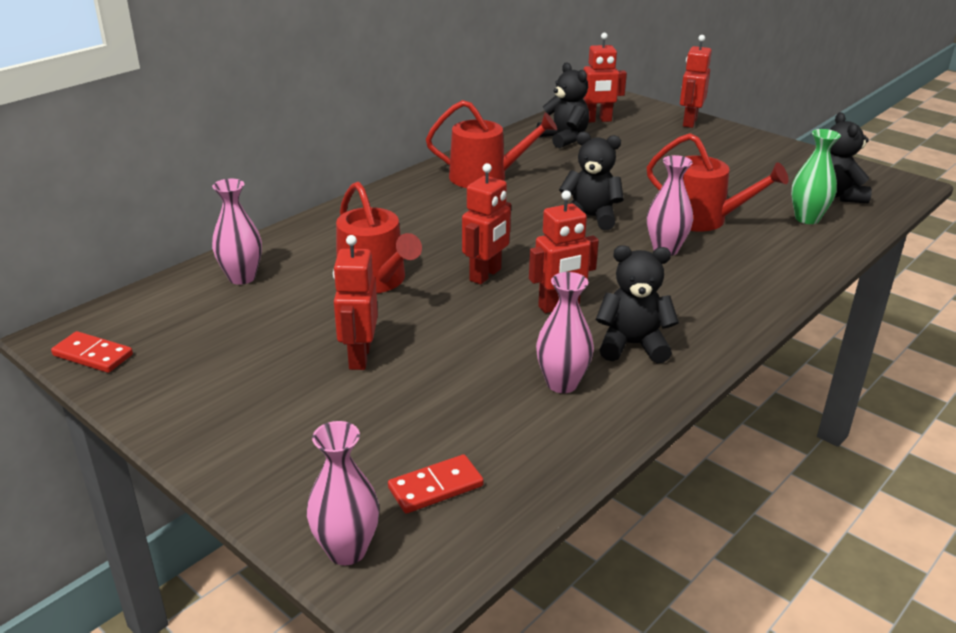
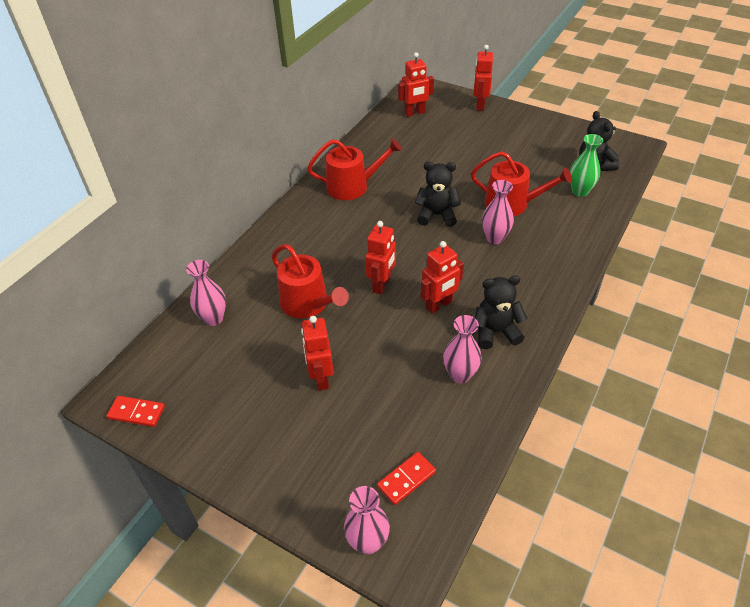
camera: 10 degrees left, 15 degrees up
black teddy bear [537,62,589,148] -> none

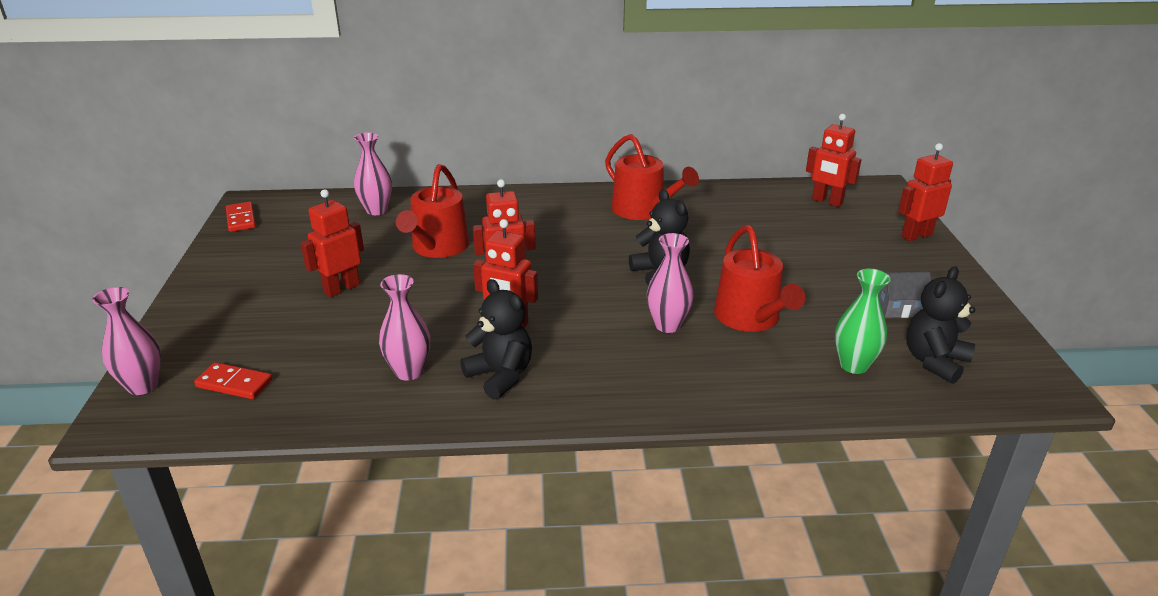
camera: 55 degrees right, 15 degrees down
none -> grey house [879,272,931,318]

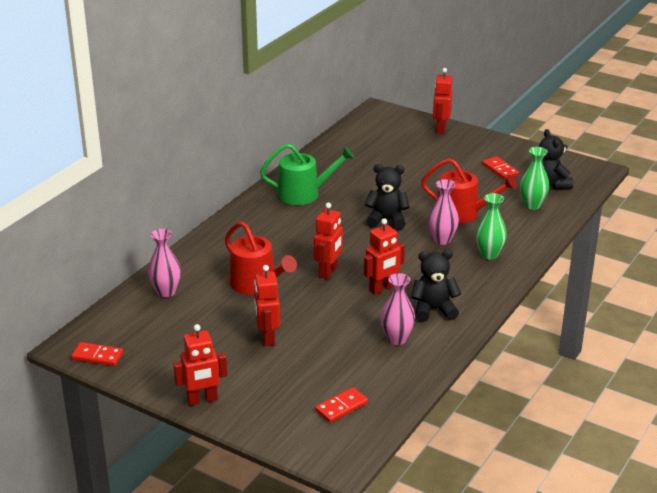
camera: 55 degrees left, 0 degrees up
pink vase [92,287,161,395] -> none
red watering can [605,134,699,220] -> green watering can [260,144,354,205]
red robot [806,114,862,207] -> red robot moved to [173,324,227,406]
grey house [879,272,931,318] -> red domino [482,156,519,180]
none -> green vase [475,193,507,260]

